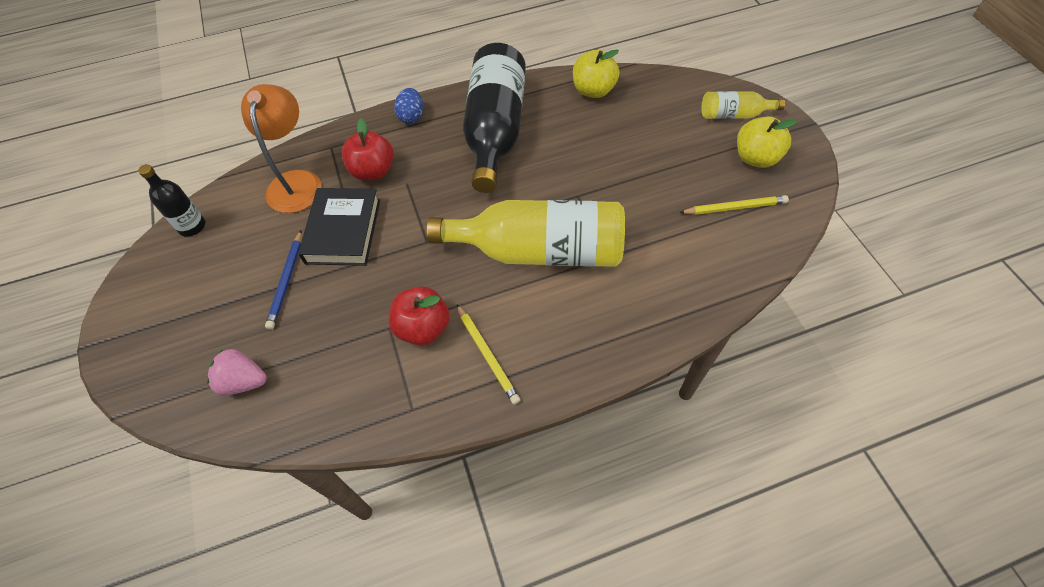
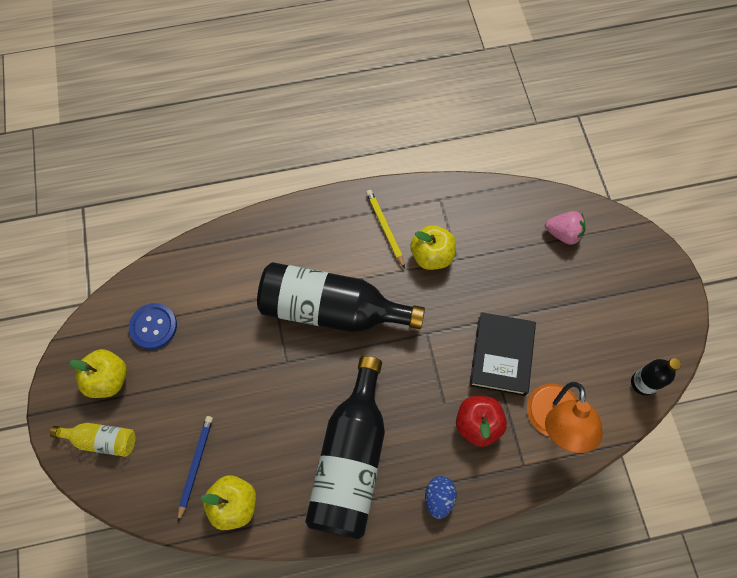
camera: 175 degrees left, 10 degrees up
blue pencil [265,231,302,329] -> blue pencil moved to [178,416,213,522]
red apple [389,286,450,346] -> yellow apple [410,225,456,270]
yellow bottle [426,200,625,267] -> black bottle [257,262,425,332]
yellow pencil [679,195,789,215] -> blue button [129,303,177,349]

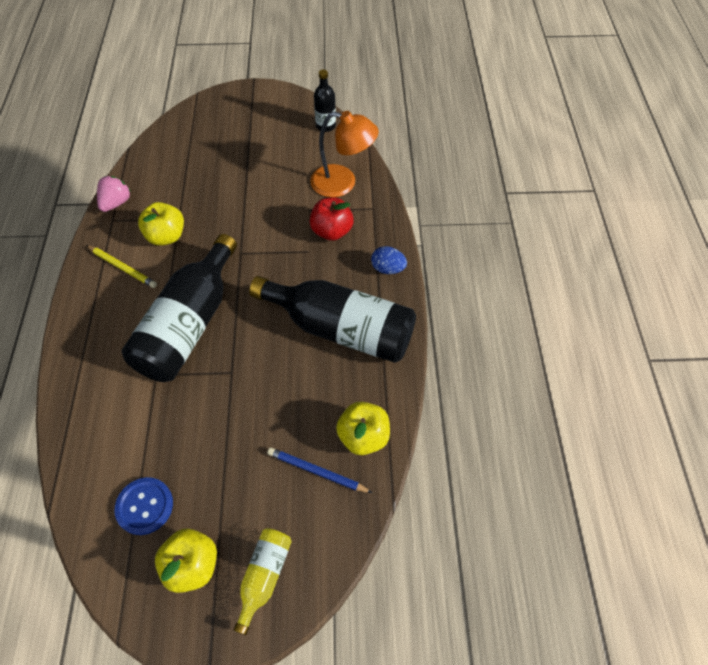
camera: 80 degrees left, 10 degrees down
yellow pencil [366,190,405,268] -> yellow pencil turned 135 degrees counterclockwise [86,245,157,288]
black book [469,312,536,396] -> none
pink strawberry [545,211,586,245] -> pink strawberry moved to [97,176,131,212]

